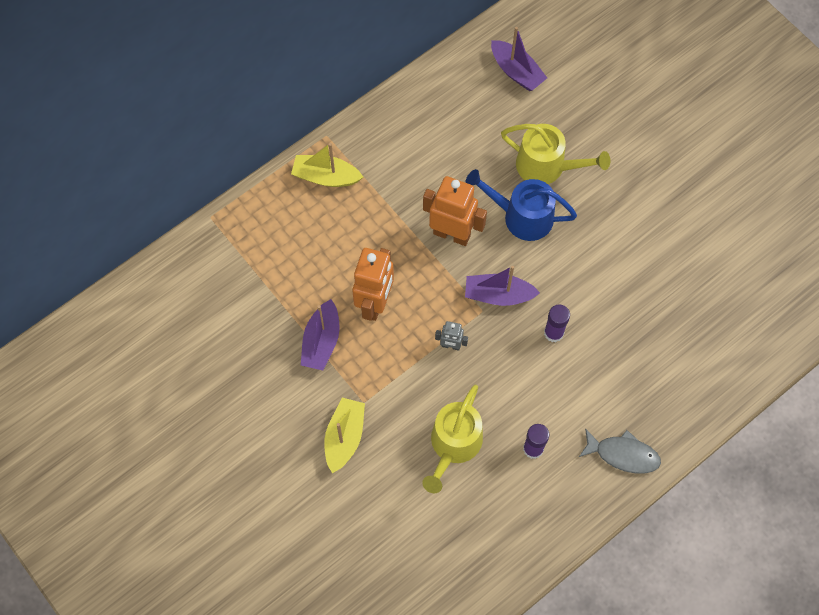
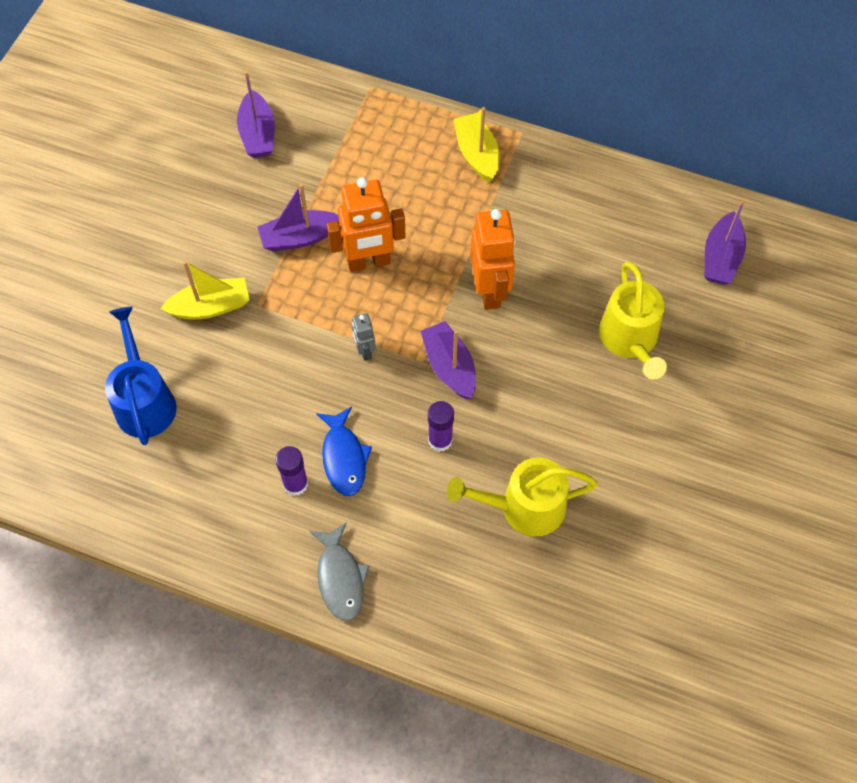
camera: 60 degrees right, 5 degrees down
yellow watering can [422,385,483,493] -> yellow watering can moved to [447,458,598,536]
blue watering can [465,169,577,241] -> blue watering can moved to [105,307,176,445]
none -> purple boat [237,71,275,158]
none -> blue fish [316,407,372,496]

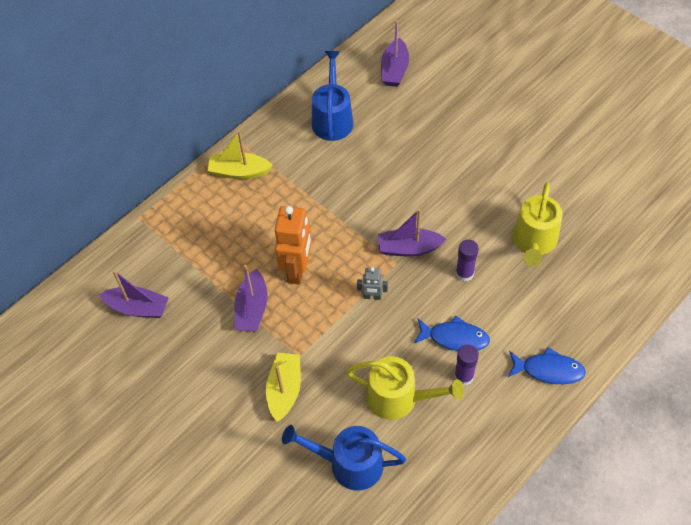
camera: 65 degrees left, 5 degrees down
grey fish [310,522,369,621] -> blue fish [508,347,586,384]
orange robot [470,209,516,310] -> none
yellow watering can [599,262,667,379] -> yellow watering can moved to [346,356,464,420]
purple boat [704,199,746,285] -> purple boat turned 60 degrees clockwise [381,20,409,87]
none -> blue watering can [312,51,354,141]

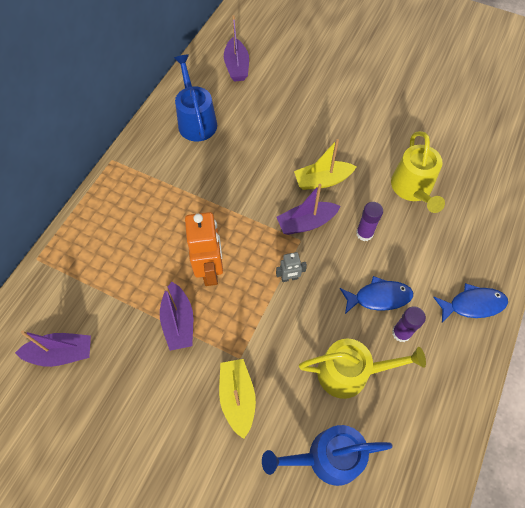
camera: 20 degrees left, 5 degrees up
yellow boat [208,131,273,179] -> yellow boat moved to [294,139,356,190]

